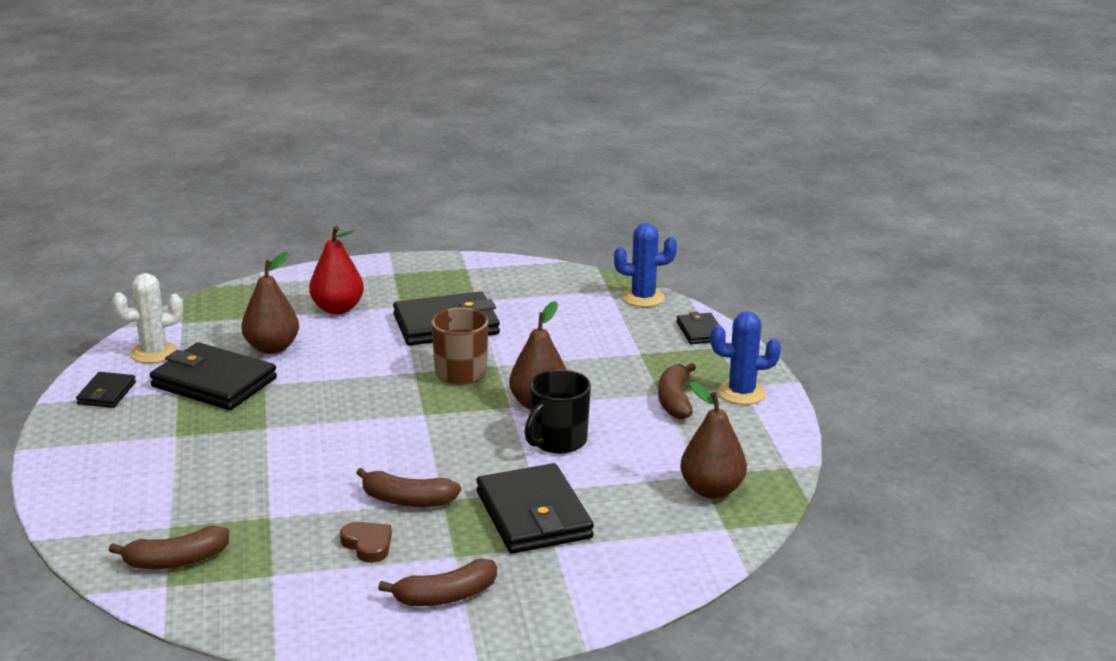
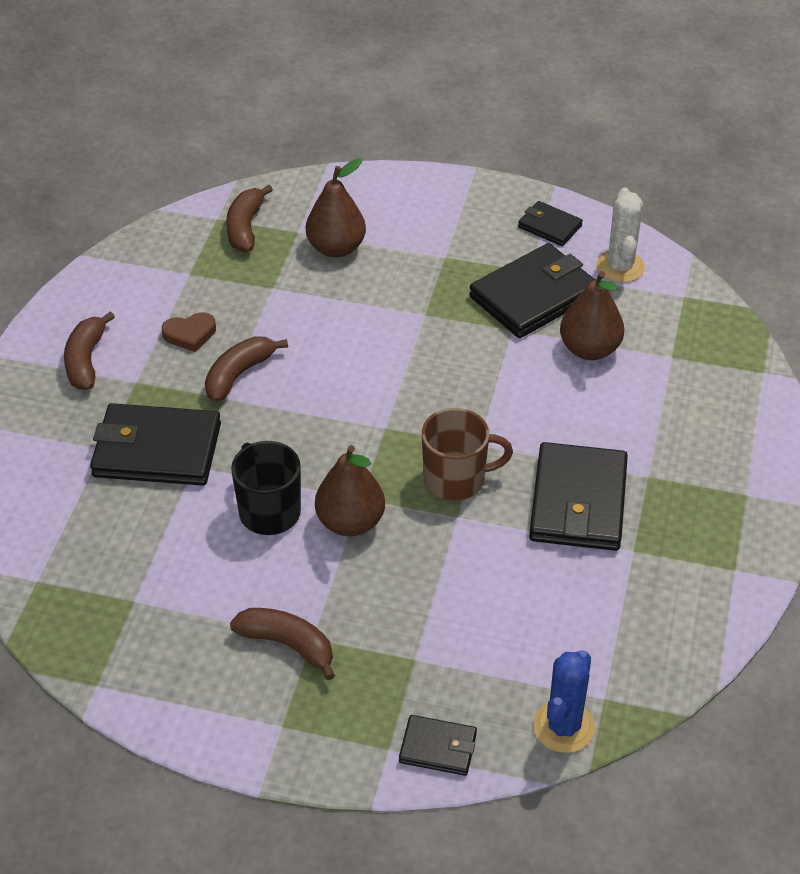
camera: 115 degrees right, 20 degrees up
red pear [309,226,364,314] -> none
brown pear [680,382,747,499] -> brown pear moved to [306,158,366,258]
blue cactus [711,311,781,405] -> none

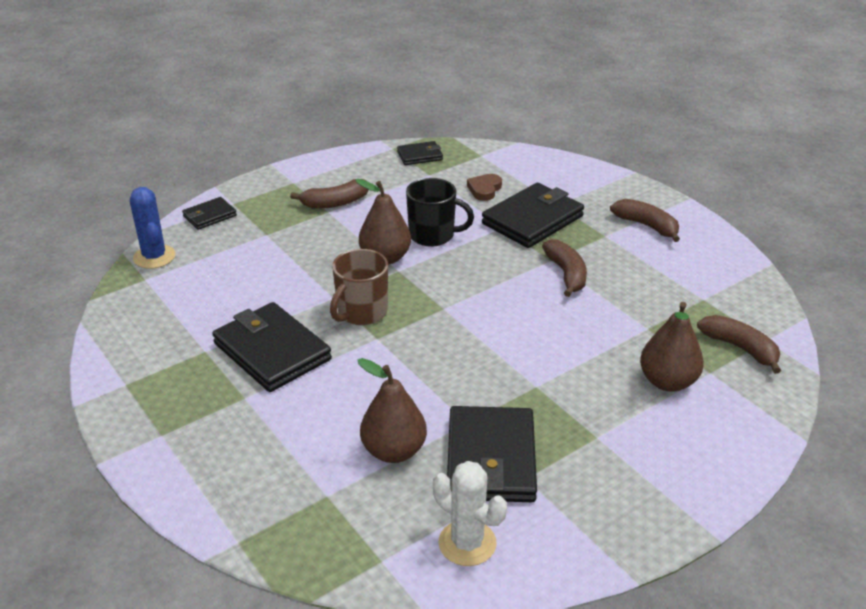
camera: 130 degrees right, 10 degrees down
brown heart [162,312,216,352] -> brown heart moved to [467,174,502,201]
black wallet [518,201,583,246] -> black wallet moved to [397,141,443,165]

